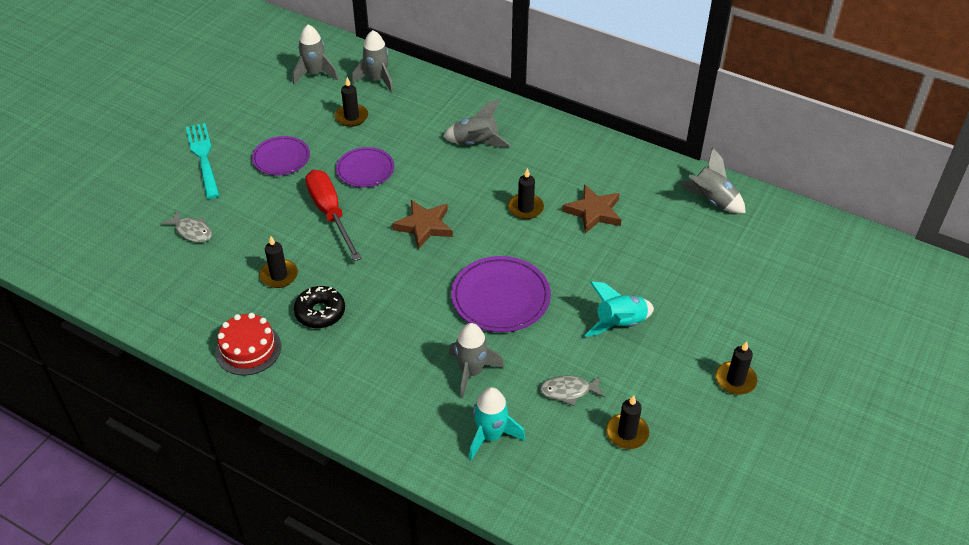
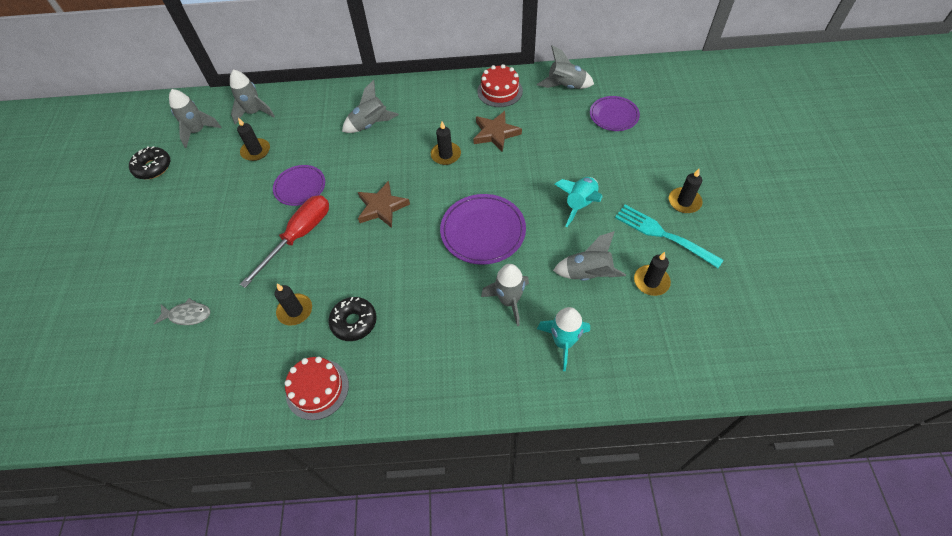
camera: 30 degrees left, 10 degrees up
turquoise fork [186,123,219,199] -> turquoise fork moved to [615,205,723,268]
purple plate [252,136,310,176] -> purple plate moved to [590,96,640,131]
red screwdriver [305,170,362,261] -> red screwdriver turned 90 degrees clockwise [240,195,329,288]
grey fish [540,375,605,406] -> grey rocket [553,231,626,281]
none -> black donut [129,146,170,179]
none -> red cake [477,64,523,107]

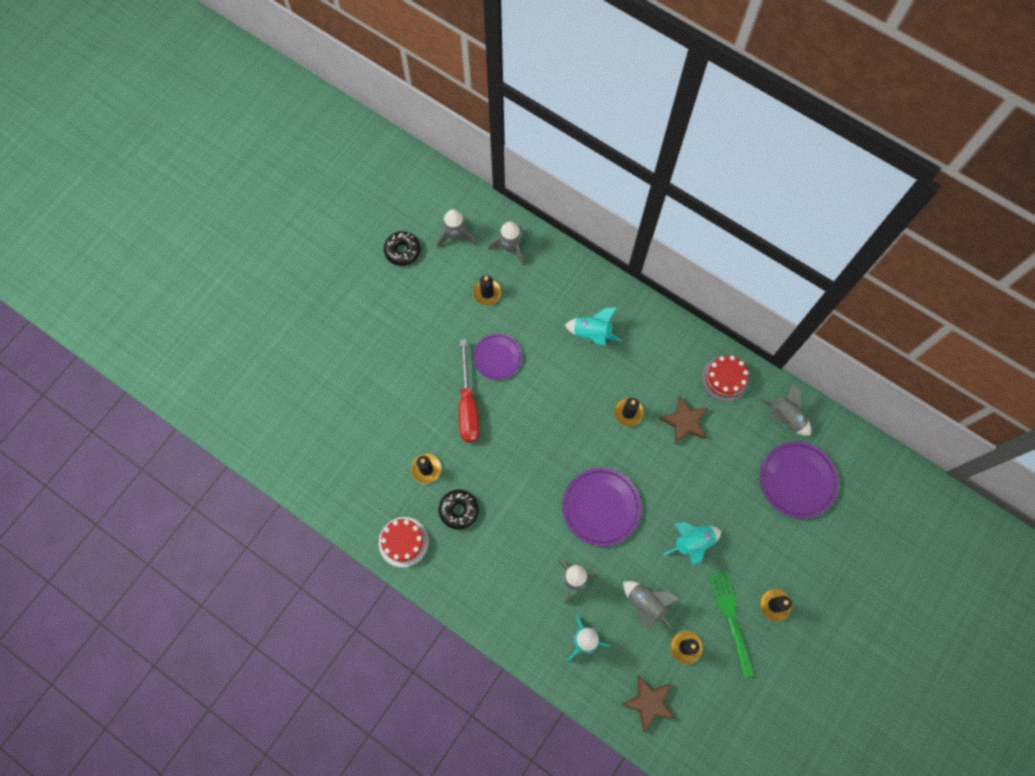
camera: 35 degrees right, 15 degrees up
grey fish [154,298,210,325] -> none
red screwdriver [240,195,329,288] -> red screwdriver turned 105 degrees clockwise [459,339,479,443]
grey rocket [342,80,399,133] -> turquoise rocket [565,307,622,346]
brown star [358,181,410,228] -> brown star moved to [621,675,675,733]
purple plate [590,96,640,131] -> purple plate [760,441,839,519], size x1.53
turquoise fork [615,205,723,268] -> green fork [709,571,754,678]

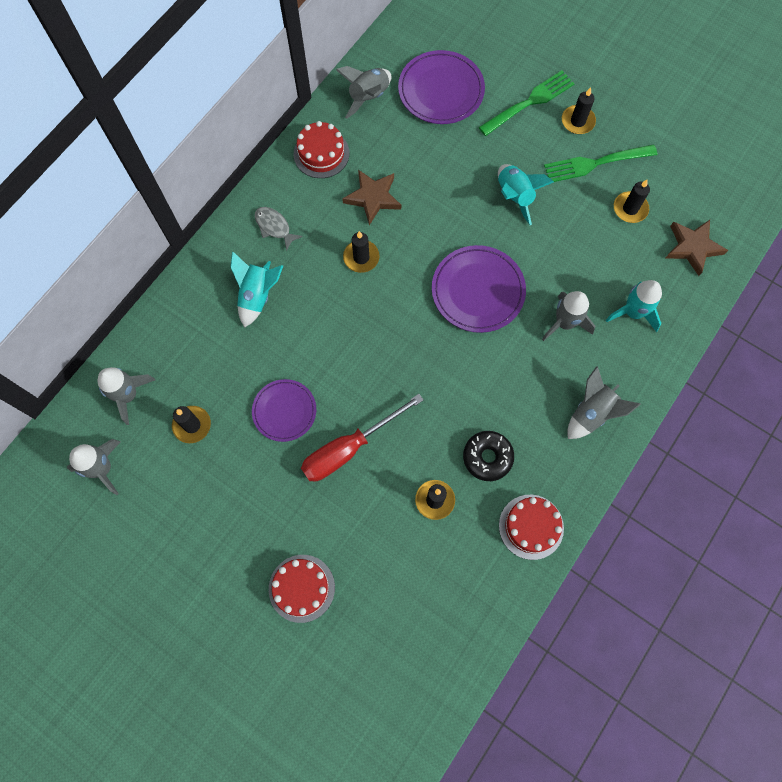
camera: 90 degrees left, 0 degrees up
black donut [384,231,421,266] -> none
red screwdriver [459,339,479,443] -> red screwdriver turned 150 degrees clockwise [301,394,423,482]
grey rocket [623,581,681,633] -> grey rocket moved to [568,366,641,439]
none -> grey fish [255,207,303,251]
none -> red cake [269,555,335,623]
none -> green fork [479,71,575,136]

